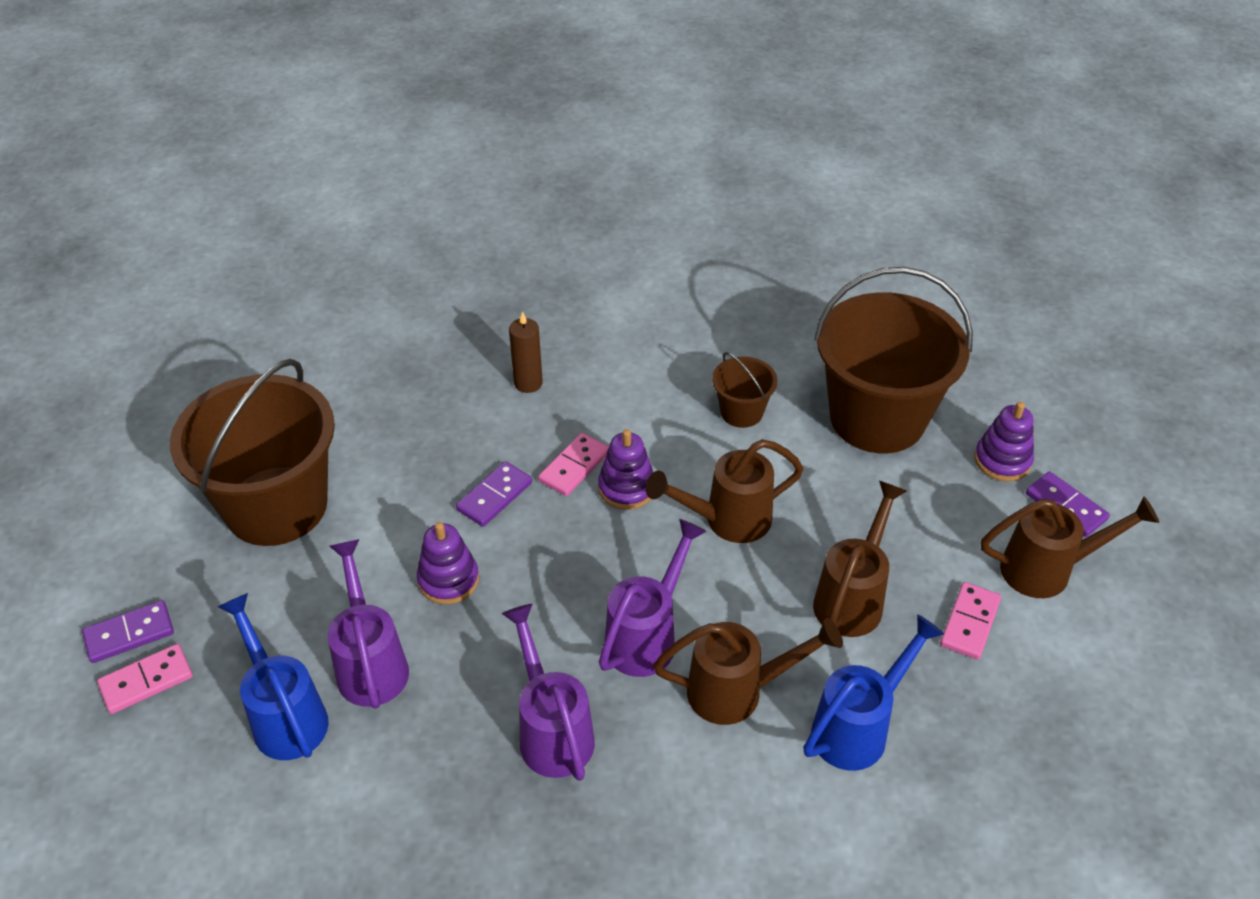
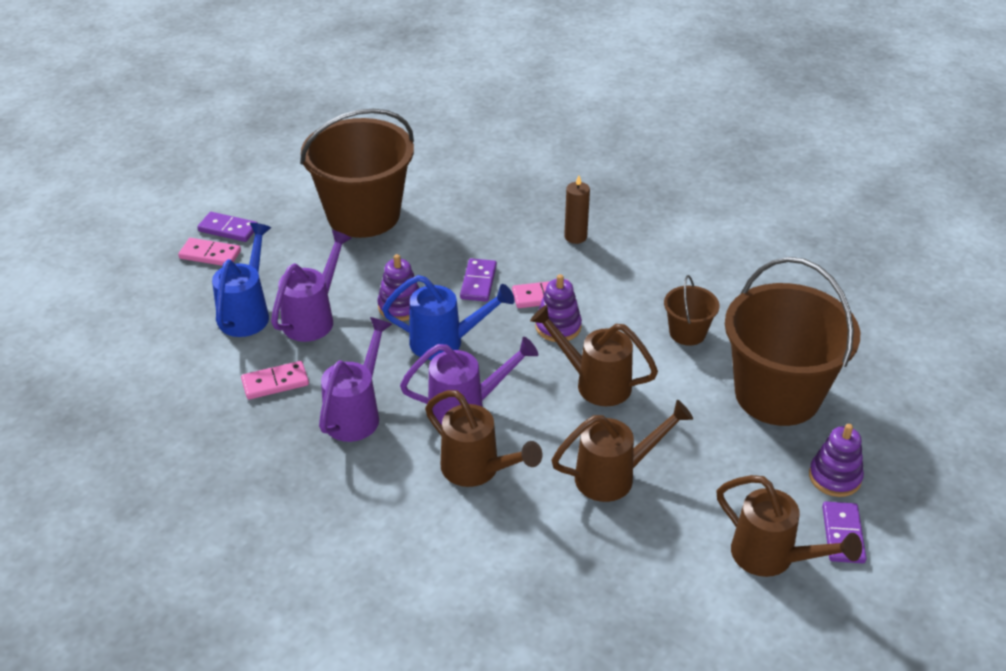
camera: 45 degrees right, 5 degrees down
purple domino [456,461,532,527] -> purple domino turned 75 degrees counterclockwise [460,258,497,302]
blue watering can [803,614,944,771] -> blue watering can moved to [382,275,515,360]
pink domino [940,582,1001,660] -> pink domino moved to [241,361,309,400]

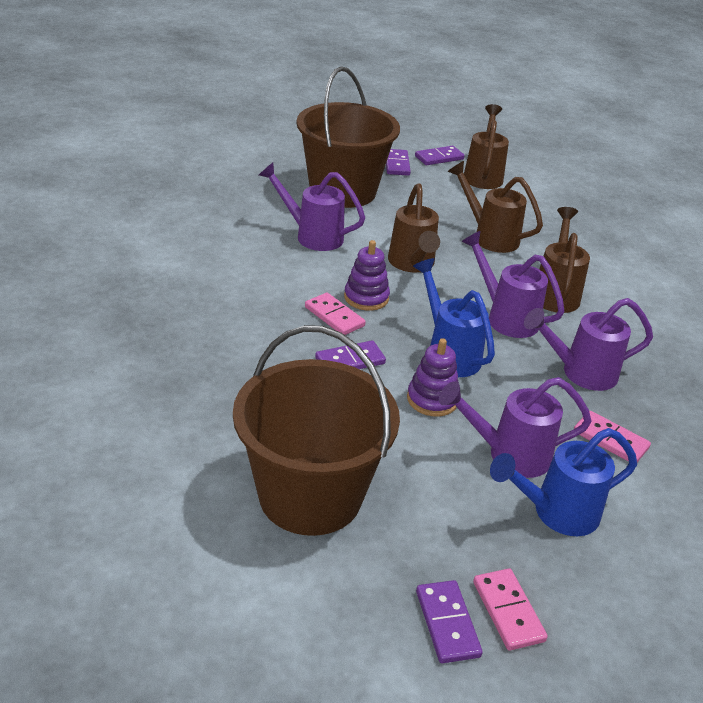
camera: 125 degrees left, 5 degrees down
brown candle [564,175,590,244] -> none
brown bucket [664,275,720,346] -> purple watering can [259,163,365,251]
purple stacking toy [809,424,864,497] -> purple domino [386,149,411,176]

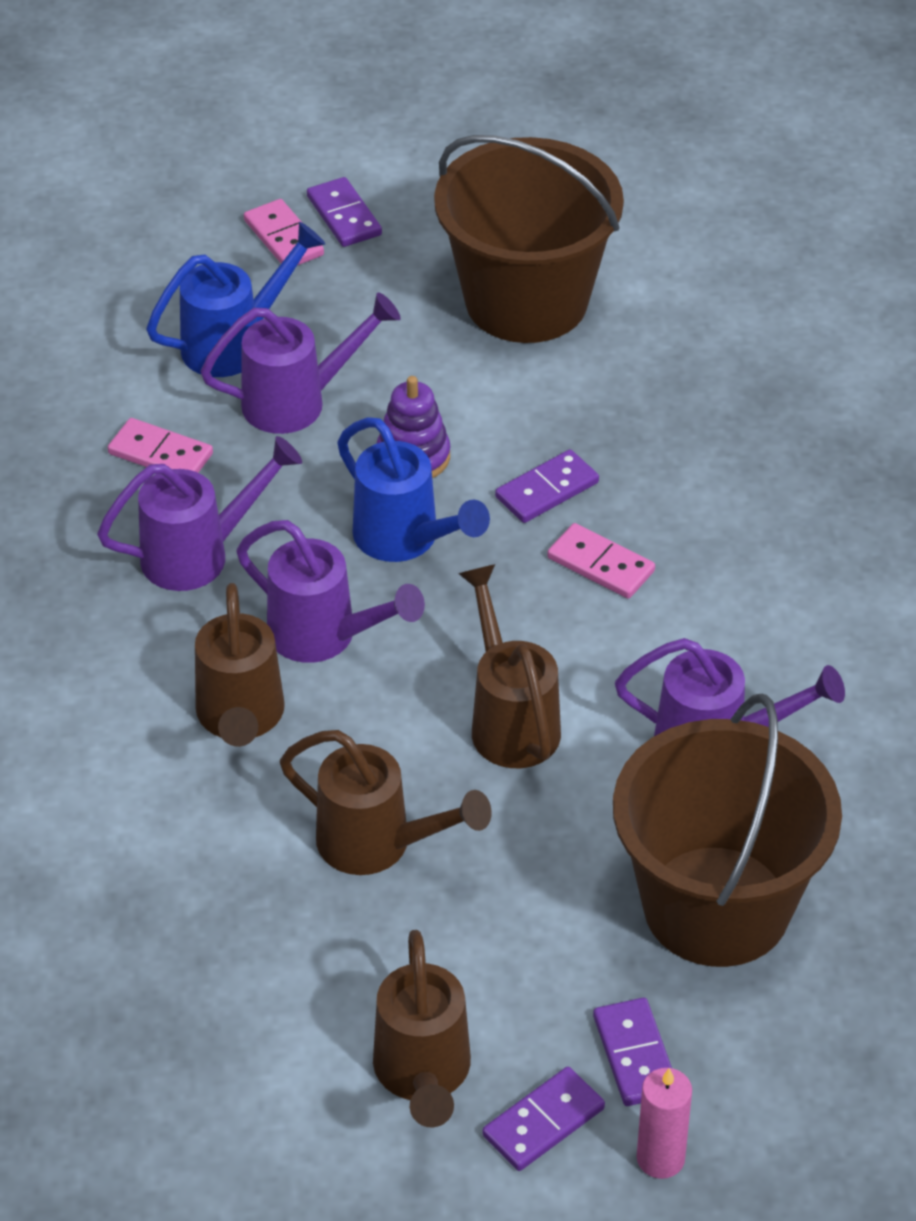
camera: 170 degrees right, 10 degrees up
purple stacking toy [344,240,390,311] -> none
none -> pink candle [637,1068,692,1179]

